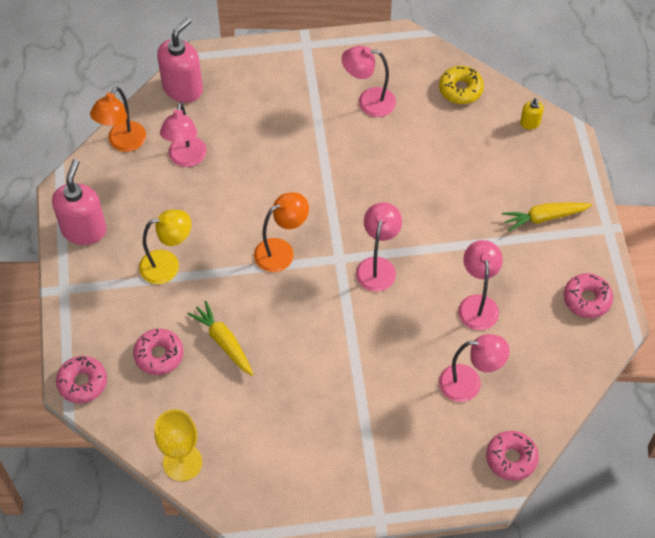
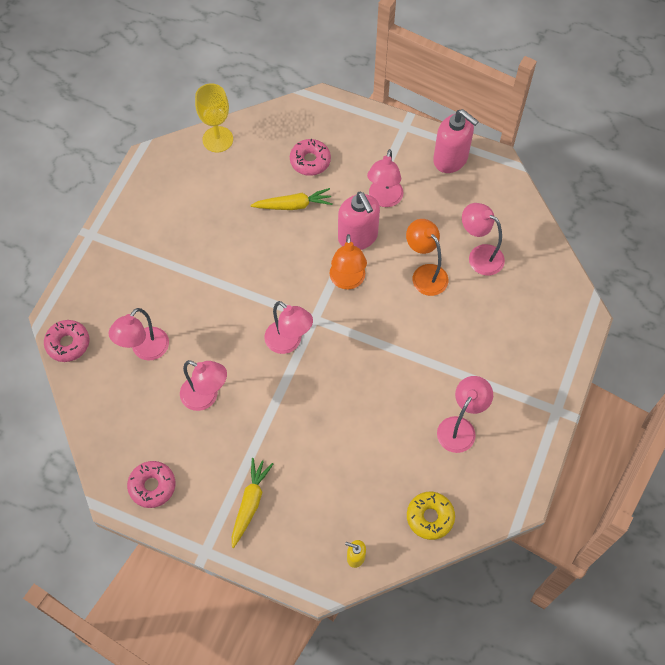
camera: 120 degrees right, 5 degrees up
pink donut [56,356,107,403] -> none
orange lamp [90,87,146,152] -> orange lamp moved to [406,219,448,296]
yellow lamp [139,210,192,284] -> pink lamp [367,149,404,207]
pink soap dispenser [157,18,203,103] -> pink soap dispenser moved to [338,192,380,250]

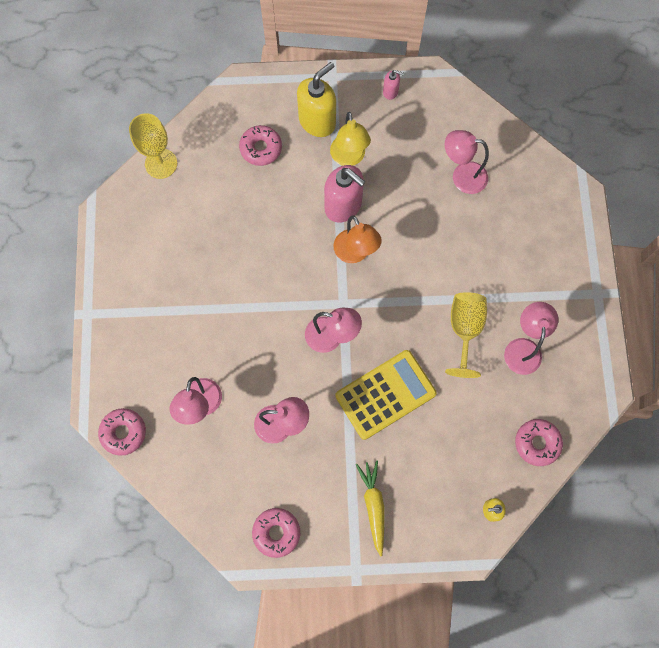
camera: 25 degrees left, 10 degrees up
yellow carrot [250,188,333,210] -> none
pink lamp [367,149,404,207] -> yellow lamp [330,112,371,166]
orange lamp [406,219,448,296] -> none
yellow donut [407,492,455,540] -> pink donut [515,419,563,466]
pink soap dispenser [433,109,479,173] -> pink soap dispenser [383,70,404,100], size x0.47
none -> yellow soap dispenser [297,62,336,137]
none -> yellow calculator [335,350,437,440]
none -> yellow goblet [445,292,487,378]

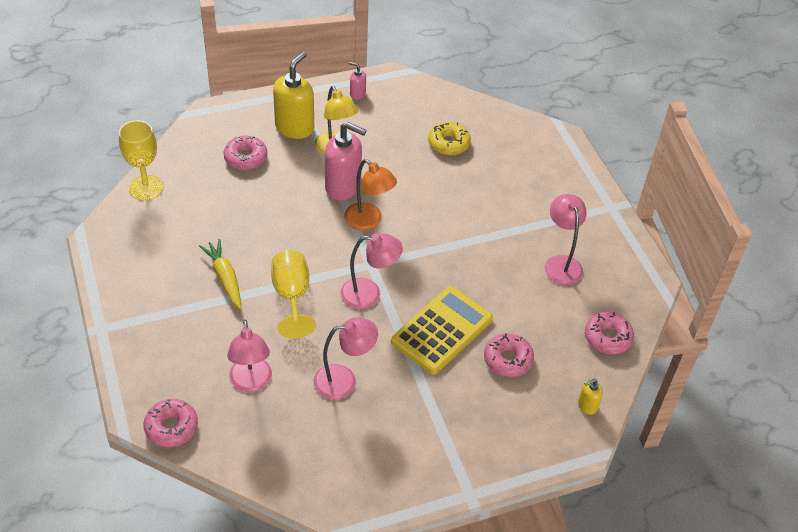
camera: 20 degrees left, 25 degrees down
pink donut [252,508,300,558] -> pink donut moved to [484,333,534,377]
yellow carrot [356,461,385,557] -> yellow carrot moved to [199,239,241,309]
pink soap dispenser [383,70,404,100] -> pink soap dispenser turned 150 degrees counterclockwise [349,62,366,100]
pink lamp [445,130,489,194] -> yellow donut [428,122,471,155]
yellow goblet [445,292,487,378] -> yellow goblet moved to [271,250,316,339]

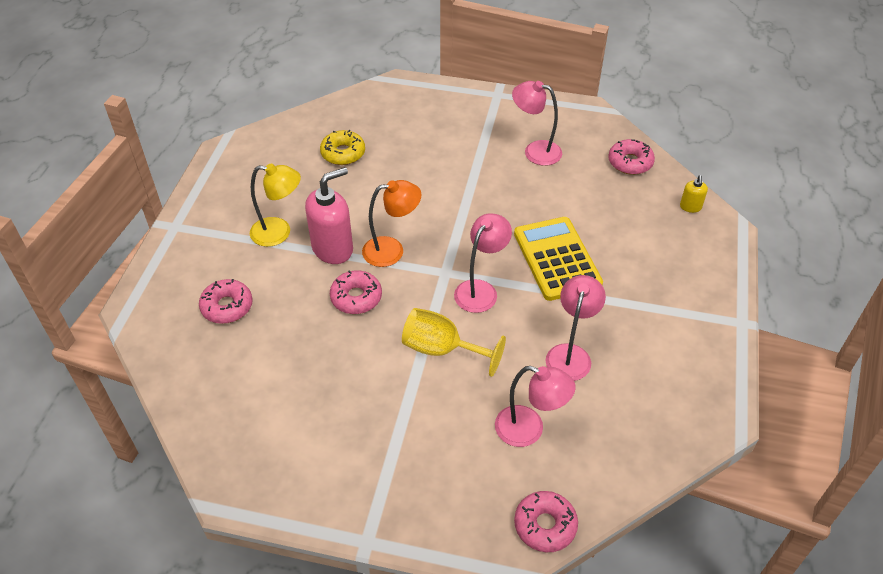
camera: 55 degrees left, 0 degrees up
yellow goblet [119,120,164,200] -> none
yellow carrot [199,239,241,309] -> none
yellow soap dispenser [273,52,314,139] -> none
pink soap dispenser [349,62,366,100] -> none
pink donut [484,333,534,377] -> pink donut moved to [330,270,382,314]

